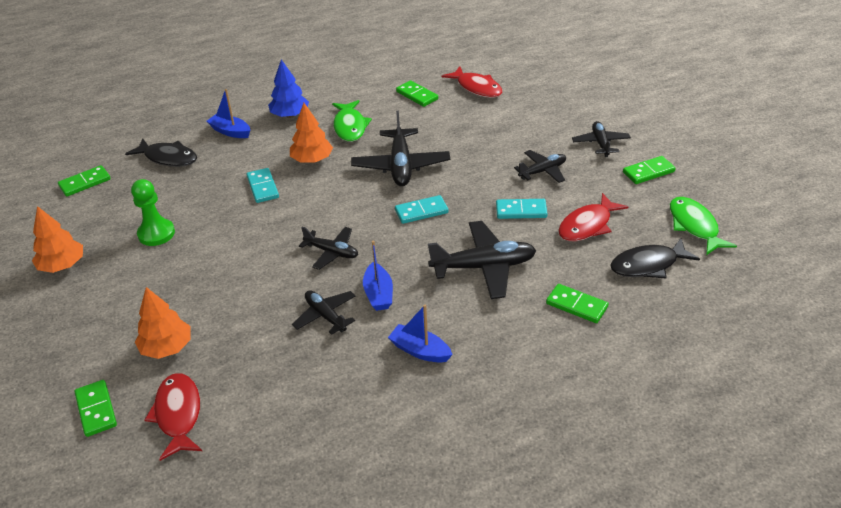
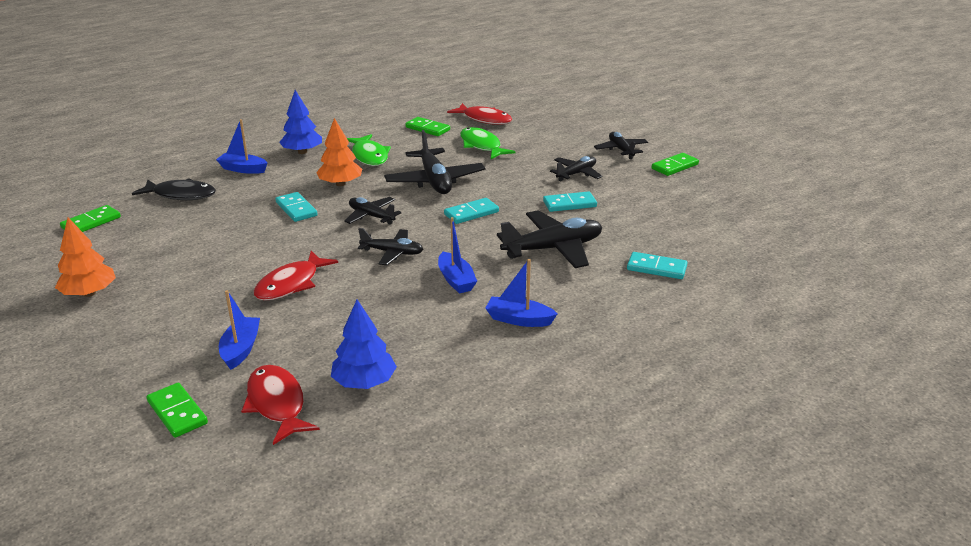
camera: 15 degrees left, 10 degrees down
green pawn [131,179,175,246] -> none
orange tree [135,287,191,359] -> blue boat [219,290,260,370]
black plane [292,290,356,335] -> black plane moved to [344,197,401,225]
green domino [546,284,608,323] -> turquoise domino [627,252,687,279]
red fish [558,193,628,241] -> red fish moved to [254,251,338,301]
black fish [610,239,700,278] -> none
green fish [670,197,737,255] -> green fish moved to [460,127,515,159]
none -> blue tree [331,300,397,389]

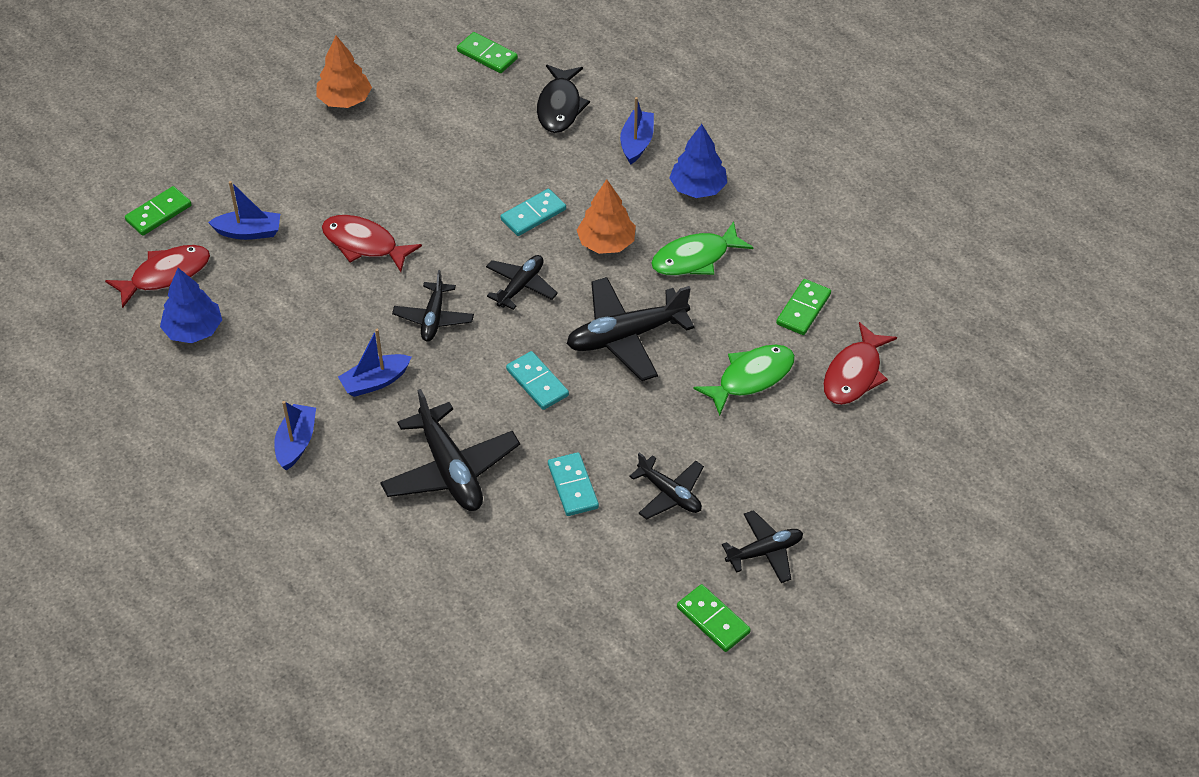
camera: 85 degrees right, 20 degrees up
turquoise domino [627,252,687,279] -> none

